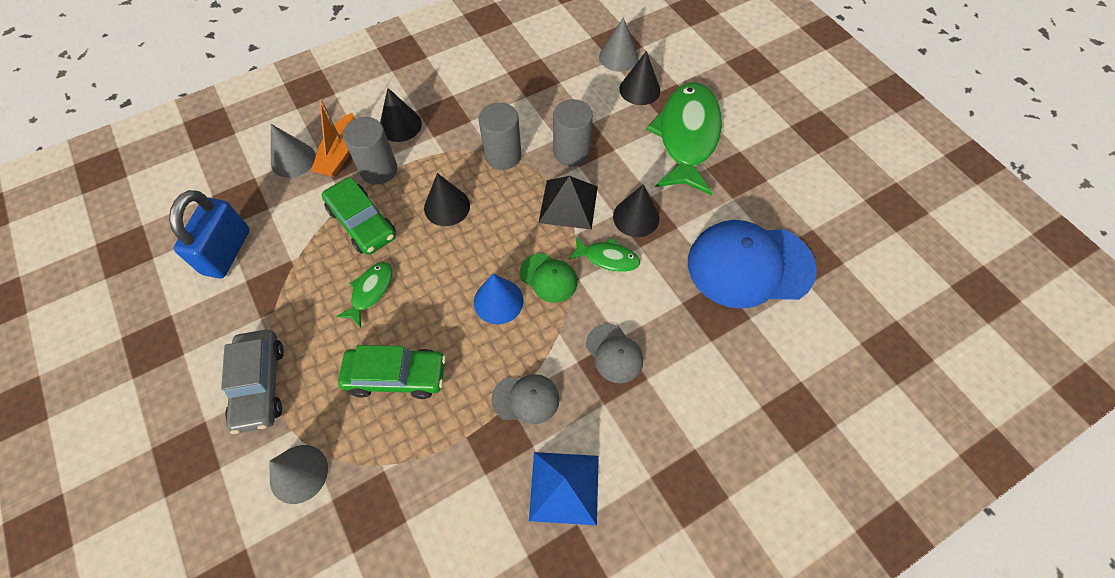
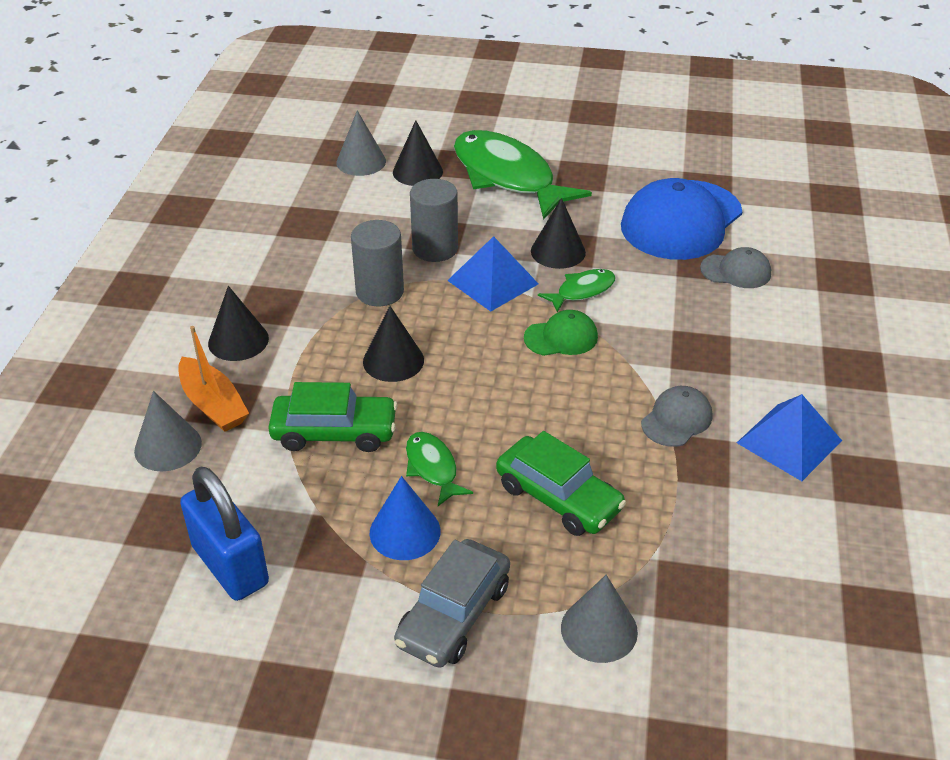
camera: 50 degrees left, 20 degrees down
grey car [221,330,284,434] -> grey car turned 90 degrees clockwise [394,539,510,668]
green car [338,345,446,399] -> green car turned 90 degrees clockwise [496,431,626,536]
grey cylinder [343,117,397,185] -> none
blue cone [474,274,524,324] -> blue cone moved to [369,476,440,560]
black pyramid [539,176,598,230] -> blue pyramid [447,236,539,312]
grey cap [586,324,643,383] -> grey cap moved to [700,247,771,288]

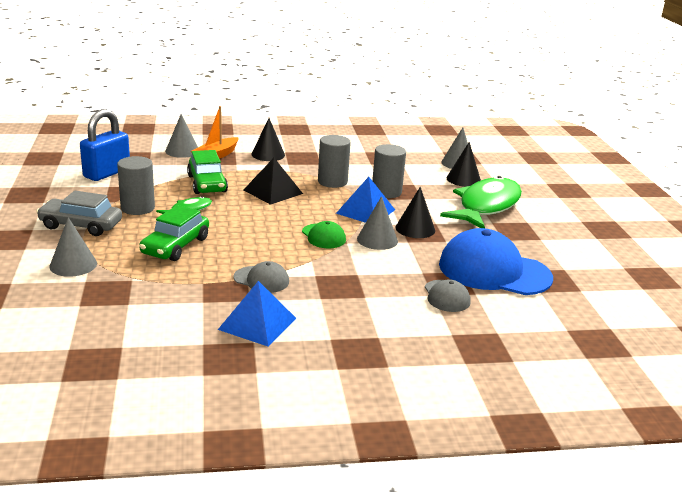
camera: 70 degrees right, 15 degrees down
black cone [363,306,424,382] -> black pyramid [244,158,303,205]
blue cone [369,476,440,560] -> grey cylinder [117,156,155,215]
green fish [538,269,616,313] -> grey cone [357,196,398,250]

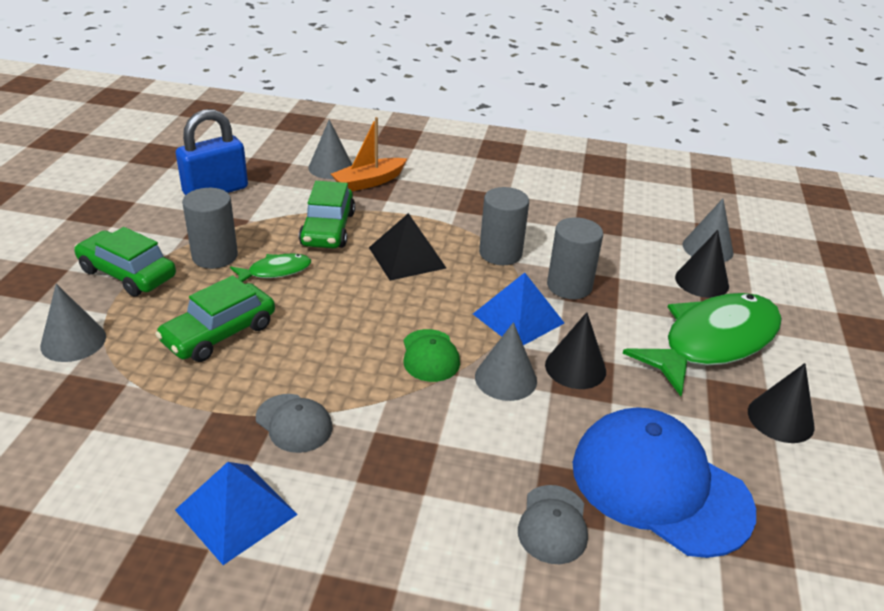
camera: 20 degrees right, 10 degrees up
grey car [36,191,122,236] -> green car [74,227,176,297]
black cone [251,118,285,161] -> black cone moved to [748,363,815,443]

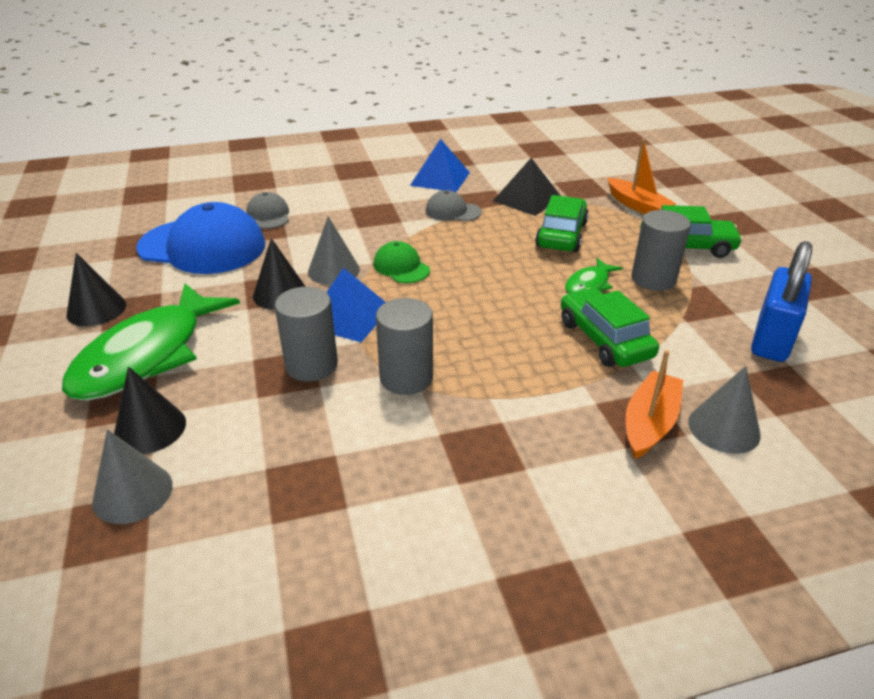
camera: 155 degrees right, 0 degrees up
grey cone [40,284,106,362] -> orange boat [608,139,676,214]
black pyramid [369,213,446,281] -> black pyramid moved to [493,158,561,216]

